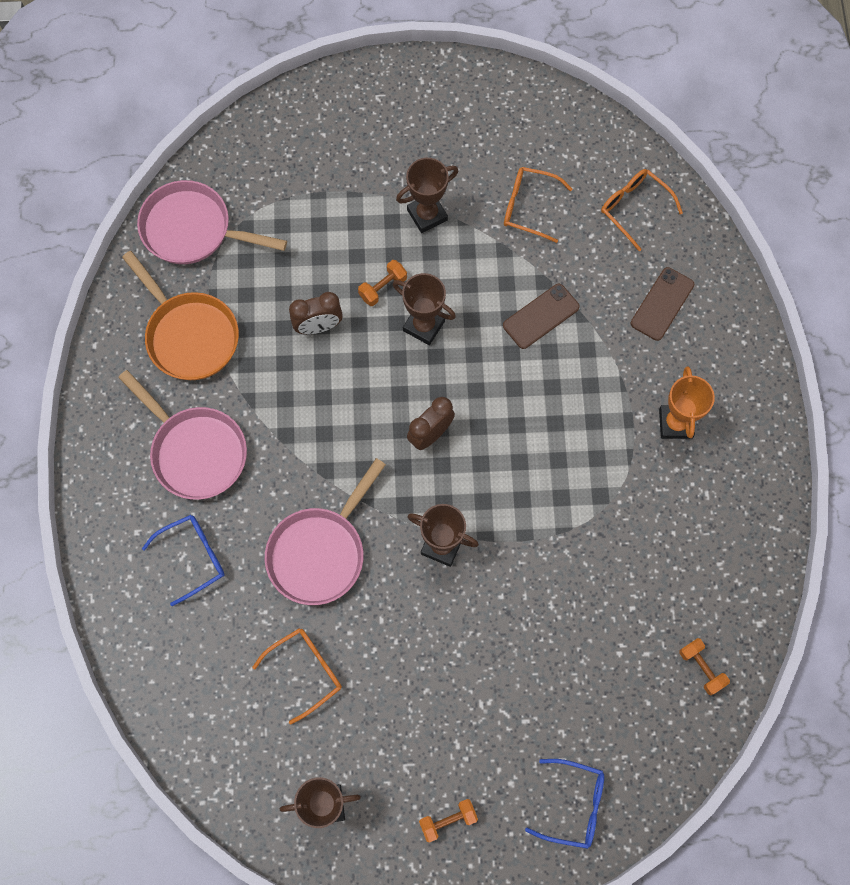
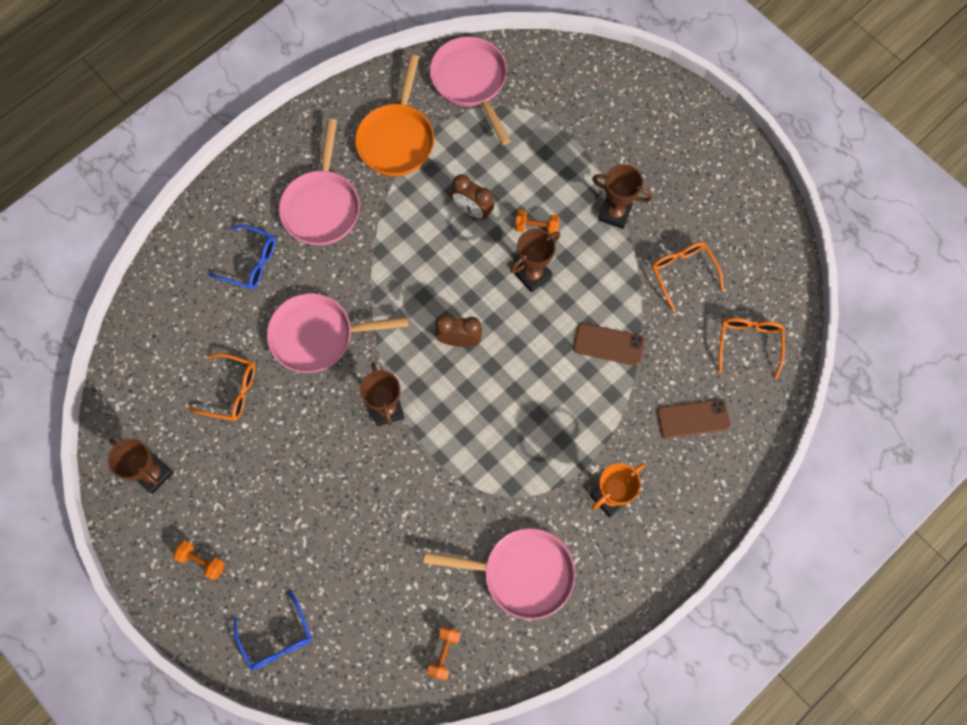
camera: 50 degrees right, 0 degrees up
brown trophy [393,273,456,345] -> brown trophy turned 60 degrees clockwise [510,229,560,292]
none -> pink pan [424,528,575,620]

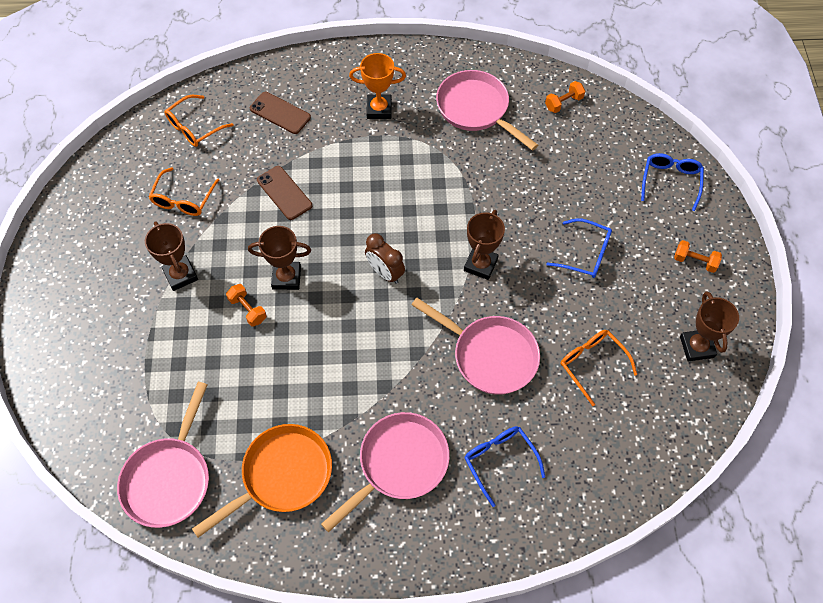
camera: 140 degrees left, 10 degrees down
orange dumbbell [173,540,225,580] -> orange dumbbell turned 45 degrees counterclockwise [674,240,722,273]
brown clock [451,174,494,220] -> none
none -> blue glasses [547,218,612,278]

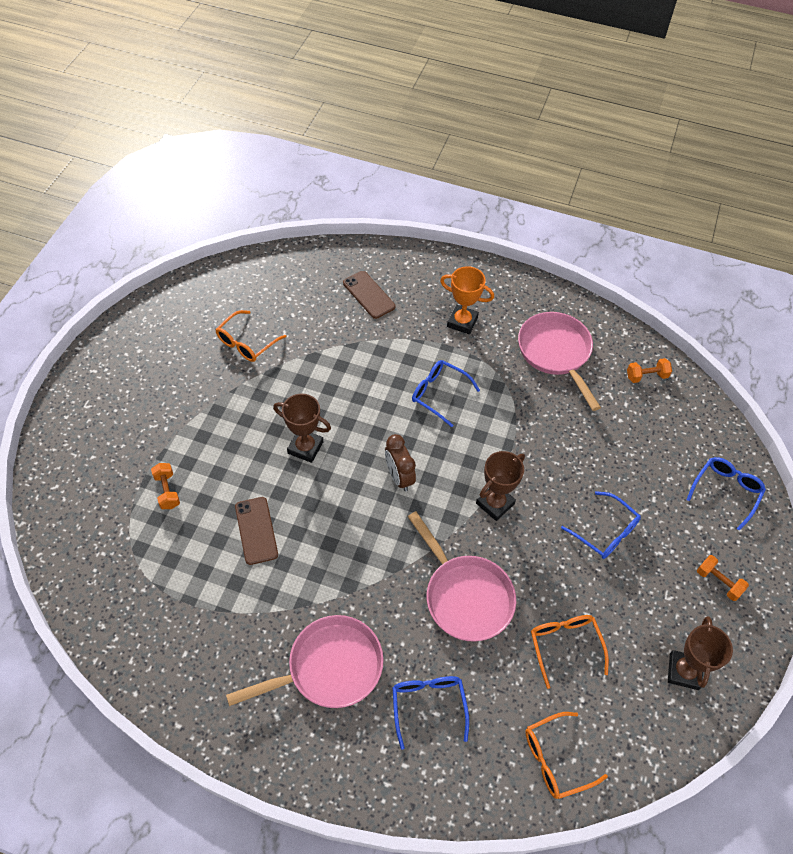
camera: 20 degrees right, 5 degrees down
pink pan [117,382,209,528] -> none
brown trophy [145,221,198,291] -> none
orange glasses [164,95,234,147] -> orange glasses moved to [525,712,608,799]
orange pan [192,424,332,538] -> none
orange dumbbell [226,284,267,327] -> orange dumbbell moved to [151,463,180,509]
brown phone [257,166,312,220] -> brown phone moved to [235,497,278,565]
none -> blue glasses [412,360,480,427]

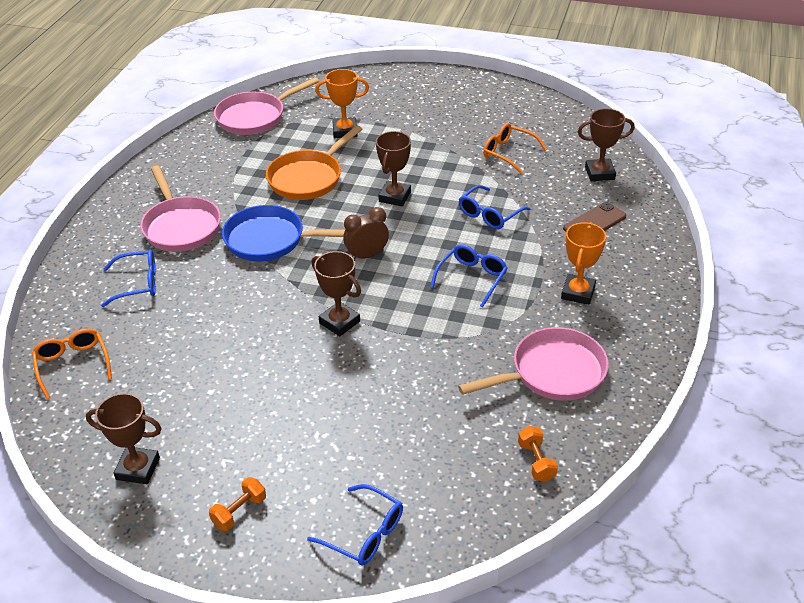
camera: 90 degrees right, 15 degrees down
orange dumbbell [151,463,180,509] -> orange trophy [315,69,369,138]
brown phone [235,497,278,565] -> orange pan [266,125,362,200]
pink pan [408,511,516,641] -> pink pan moved to [214,77,319,135]
orange glasses [531,615,609,689] -> none
blue glasses [561,491,641,559] -> blue glasses moved to [459,185,531,229]
none -> blue pan [222,205,345,261]
none -> brown trophy [578,108,635,181]

